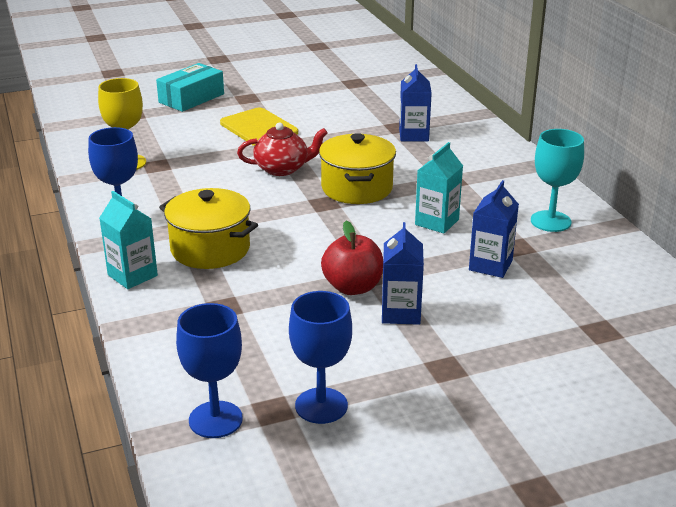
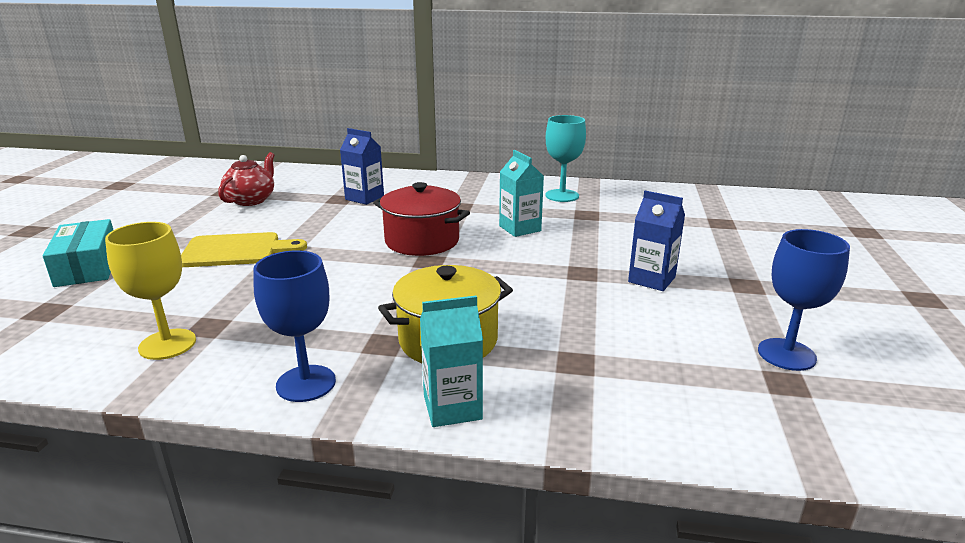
camera: 60 degrees left, 5 degrees down
blue goblet [176,303,243,438] -> none
red teapot [237,122,328,176] -> red teapot moved to [218,152,275,206]
yellow pot [319,133,396,204] -> red pot [373,182,470,256]
red apple [321,221,383,295] -> none
blue carton [469,180,519,278] -> none

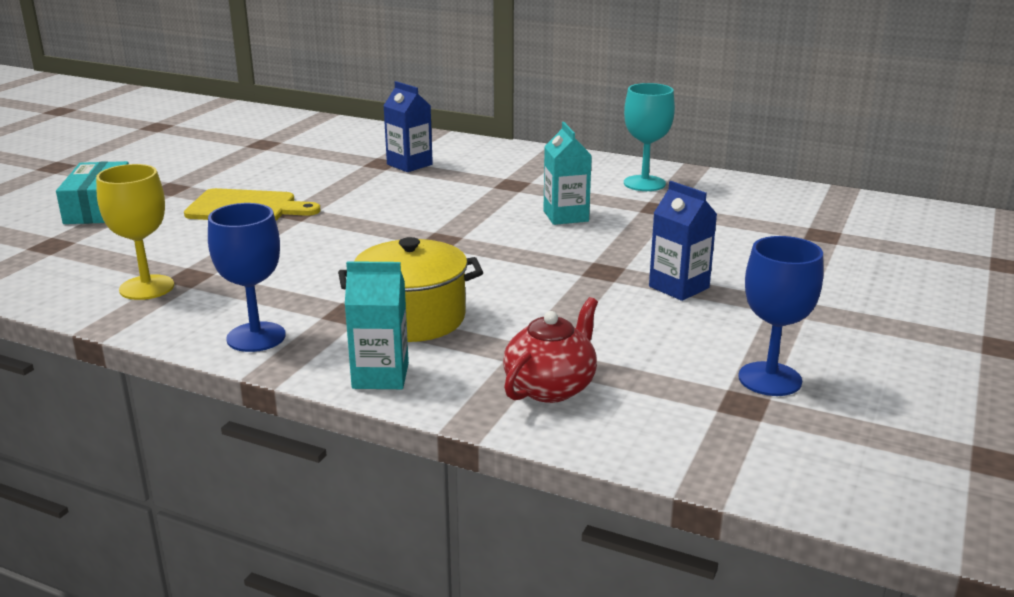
camera: 15 degrees right, 0 degrees up
red teapot [218,152,275,206] -> red teapot moved to [503,297,598,403]
red pot [373,182,470,256] -> none

